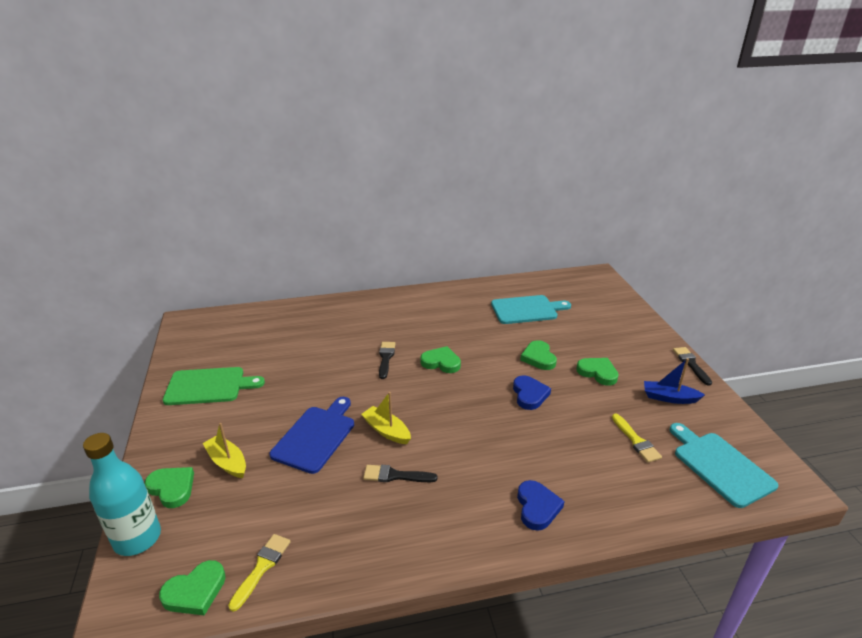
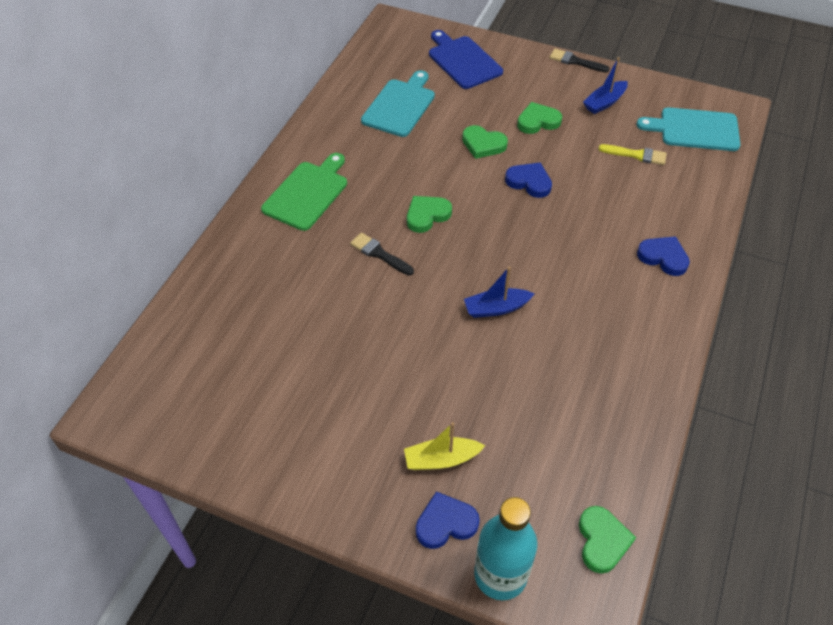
camera: 55 degrees left, 20 degrees up
green heart [145,467,194,508] -> blue heart [416,491,480,549]
green cutting board [163,367,265,405] -> green cutting board moved to [261,153,347,231]
yellow brush [228,534,291,612] -> none
blue cutting board [269,397,354,474] -> blue cutting board moved to [429,30,503,89]
yellow boat [361,392,411,444] -> blue boat [464,267,534,318]
black brush [363,465,437,482] -> none

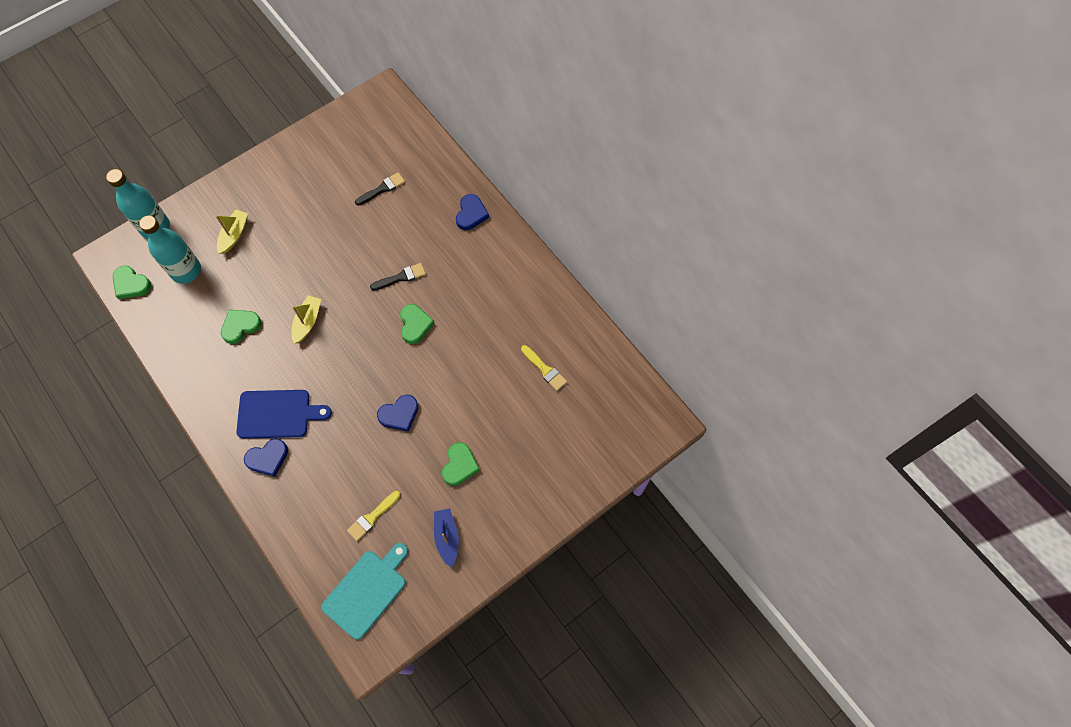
camera: 120 degrees right, 15 degrees up
green cutting board [261,153,347,231] -> none
turquoise cutting board [361,70,435,137] -> yellow brush [521,345,567,391]
blue heart [416,491,480,549] -> blue heart moved to [456,194,489,230]
blue cutting board [429,30,503,89] -> blue cutting board moved to [236,390,332,439]
green heart [462,125,508,159] -> green heart moved to [221,309,261,344]
blue boat [464,267,534,318] -> yellow boat [292,296,321,344]
black brush [549,49,610,72] -> black brush moved to [355,172,405,206]
none -> turquoise bottle [139,215,201,284]

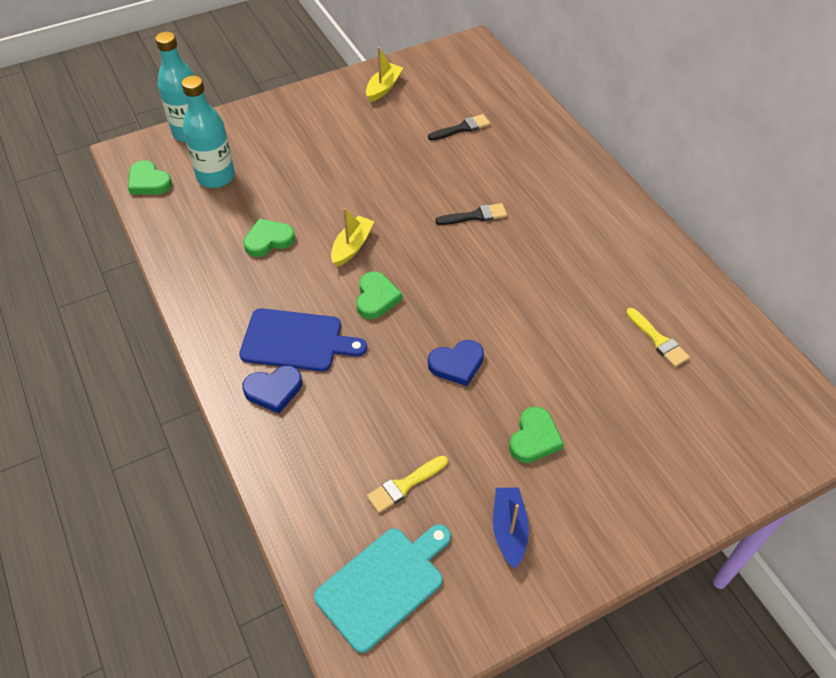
camera: 10 degrees right, 15 degrees down
yellow boat [216,210,248,254] -> yellow boat moved to [366,47,403,102]
green heart [400,304,434,344] -> green heart moved to [356,271,402,319]
blue heart [456,194,489,230] -> none

